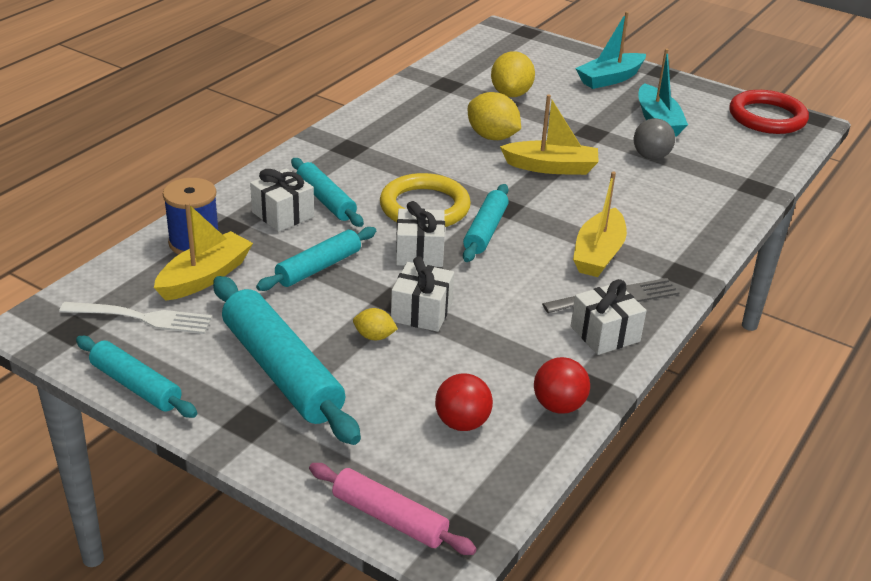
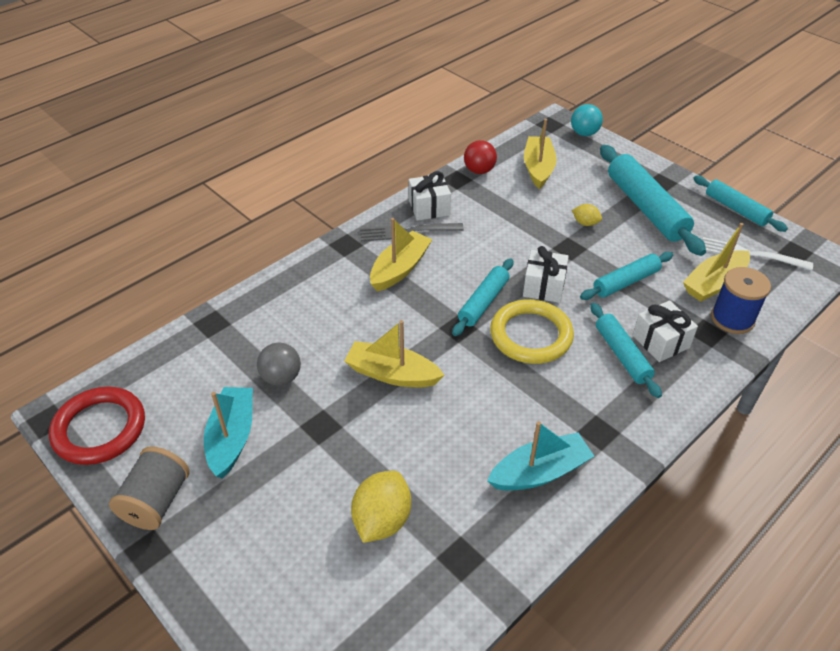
camera: 165 degrees left, 10 degrees up
pink rolling pin [309,463,477,555] -> turquoise ball [571,104,603,136]
white gift [391,256,454,332] -> none
red ball [435,373,493,431] -> yellow boat [524,119,557,189]
yellow lemon [468,92,521,140] -> none
turquoise boat [575,11,646,89] -> turquoise boat moved to [487,421,594,491]
none -> grey spool [109,446,190,530]

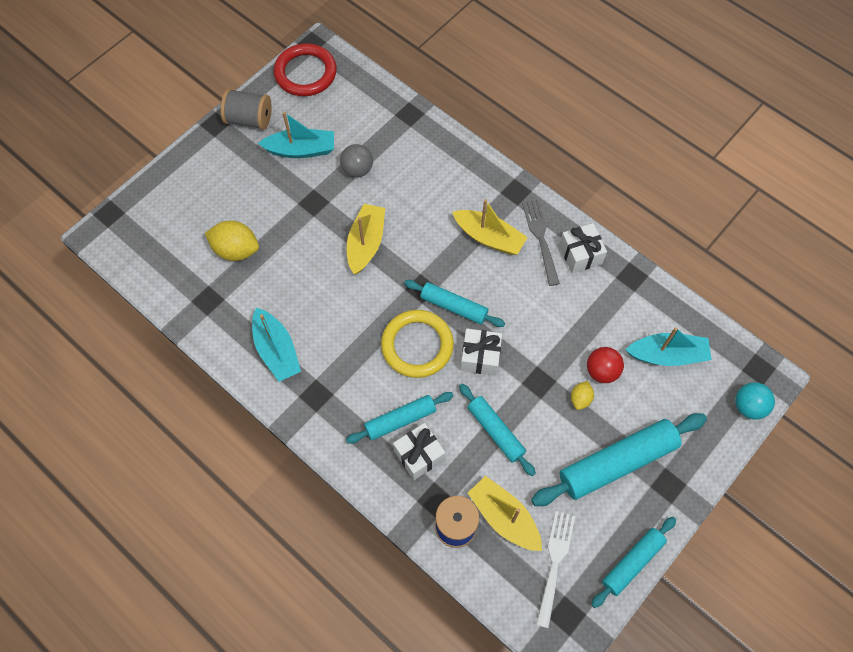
camera: 85 degrees right, 20 degrees up
red ball [464,140,497,174] -> red ball moved to [587,347,624,383]
yellow boat [524,119,557,189] -> turquoise boat [626,327,712,366]

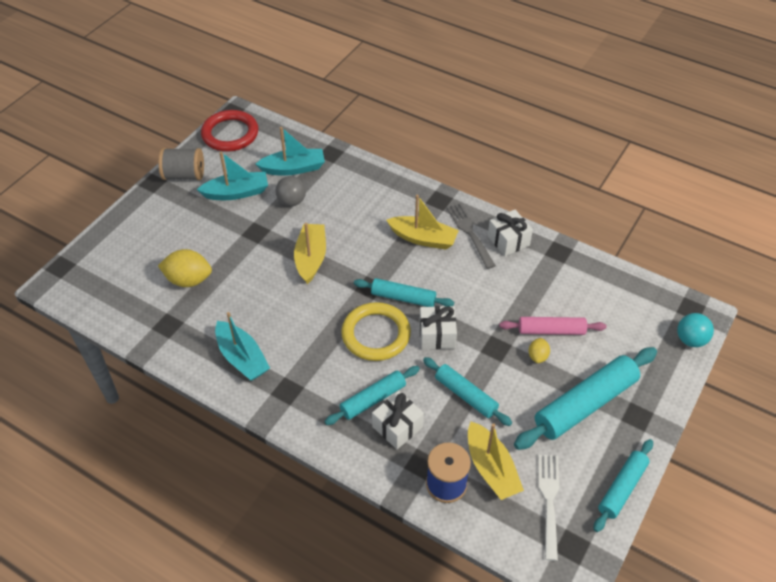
camera: 10 degrees left, 15 degrees down
yellow boat [468,476,542,551] -> yellow boat turned 150 degrees counterclockwise [468,422,524,500]
red ball [587,347,624,383] -> pink rolling pin [499,317,607,335]
turquoise boat [626,327,712,366] -> turquoise boat moved to [256,127,325,176]

